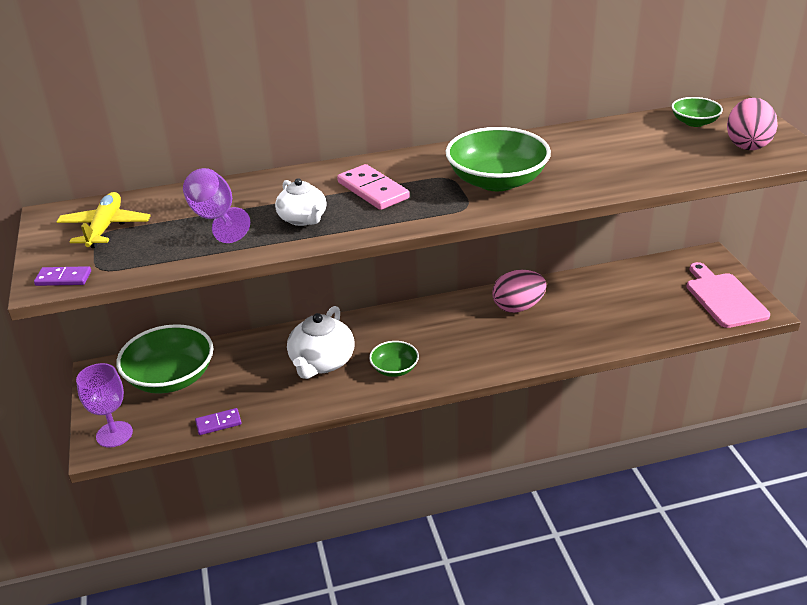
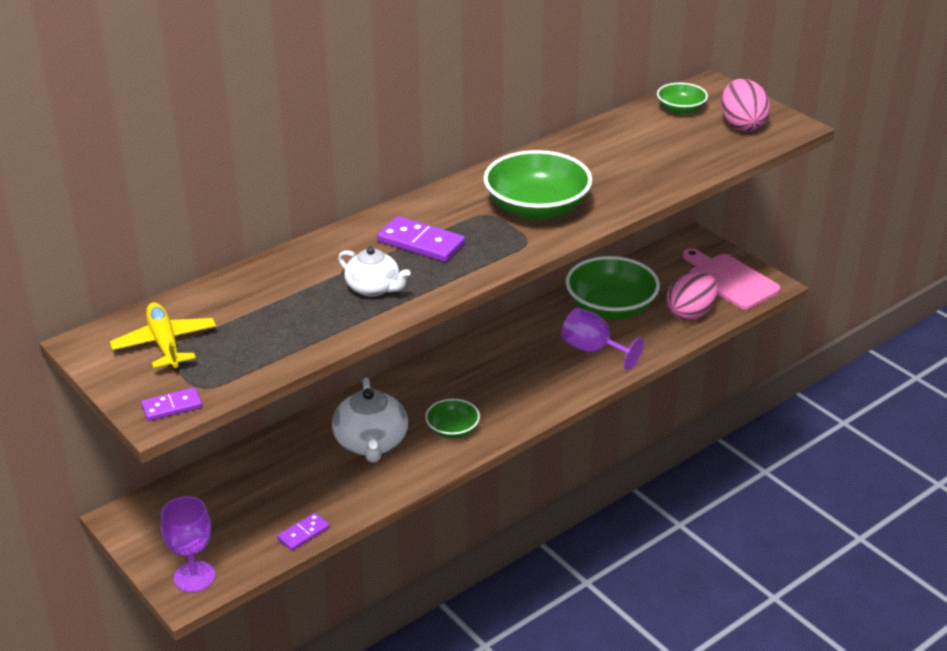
camera: 25 degrees left, 0 degrees up
green bowl [116,324,213,394] -> green bowl moved to [566,256,660,319]
purple goblet [183,168,250,243] -> purple goblet moved to [561,308,644,370]
pink domino [337,164,410,210] -> purple domino [377,216,465,262]
pink egg [492,270,547,313] -> pink egg moved to [666,272,718,320]

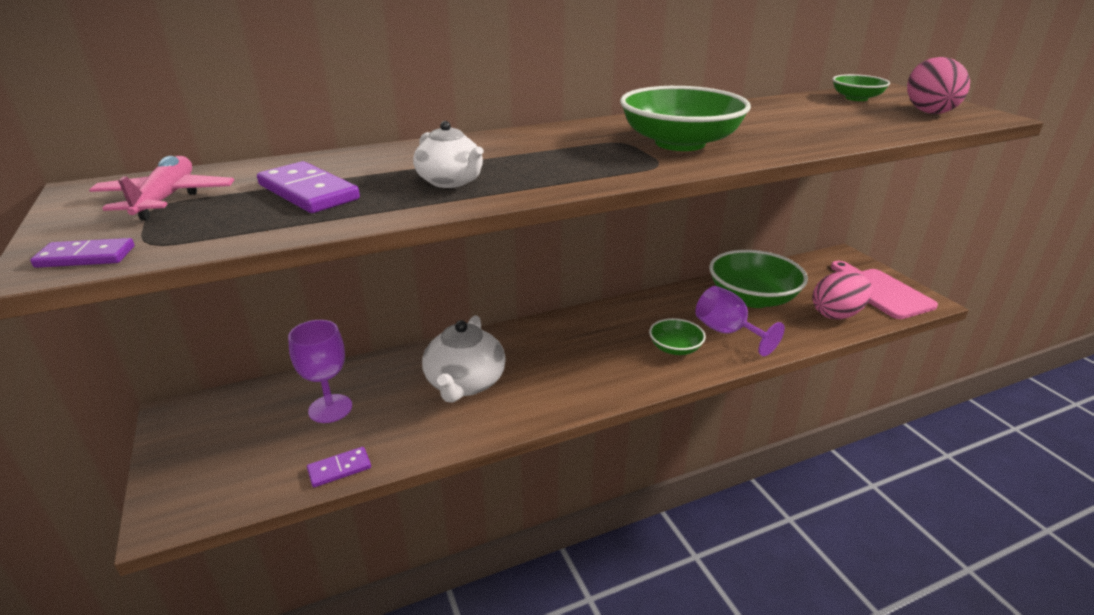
camera: 15 degrees right, 5 degrees down
yellow plane [110,302,216,368] -> pink plane [89,156,234,220]
purple goblet [161,496,215,592] -> purple goblet moved to [288,320,352,423]
purple domino [377,216,465,262] -> purple domino moved to [257,161,360,213]
green bowl [425,399,480,438] -> green bowl moved to [649,318,706,355]

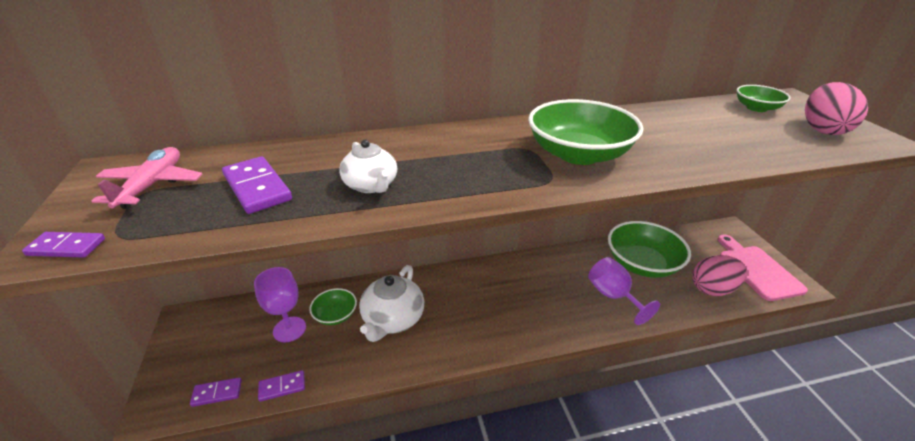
camera: 10 degrees right, 5 degrees up
green bowl [649,318,706,355] -> green bowl moved to [309,288,357,325]
none -> purple domino [190,377,242,407]

